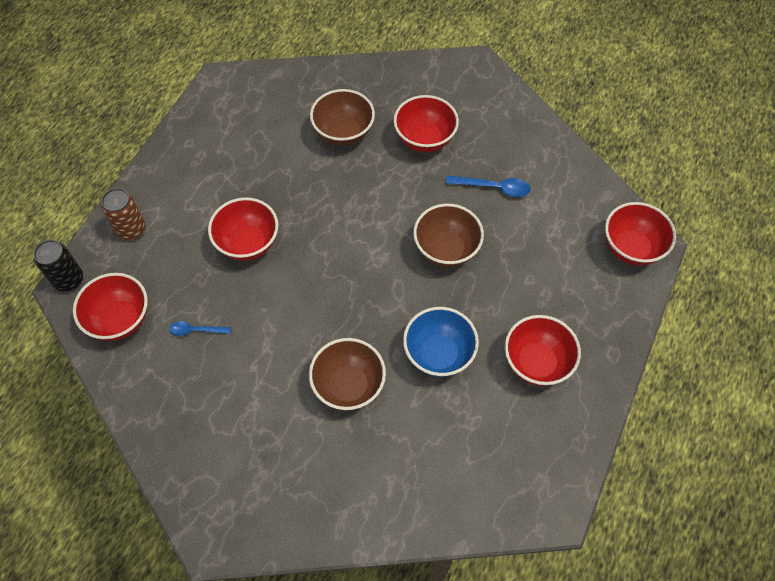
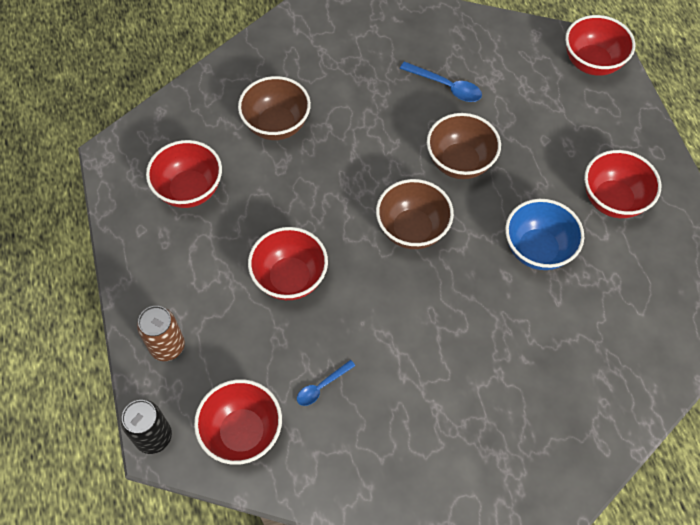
camera: 40 degrees left, 0 degrees up
brown bowl [309,338,386,410] -> brown bowl moved to [376,179,454,249]
red bowl [394,95,459,152] -> red bowl moved to [146,140,222,208]
blue spoon [445,175,531,197] -> blue spoon turned 60 degrees clockwise [400,62,482,102]

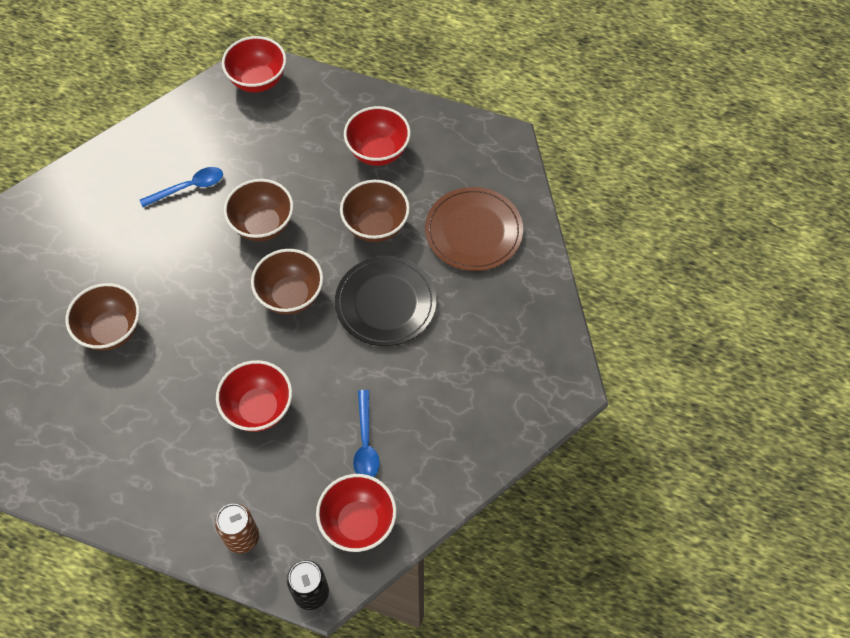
camera: 55 degrees left, 0 degrees up
red bowl [146,140,222,208] -> none
blue spoon [297,360,355,406] -> blue spoon [353,390,380,477], size x1.53
blue bowl [505,199,584,270] -> brown bowl [340,180,410,242]
none -> black plate [335,256,437,346]
none -> brown plate [425,187,523,271]

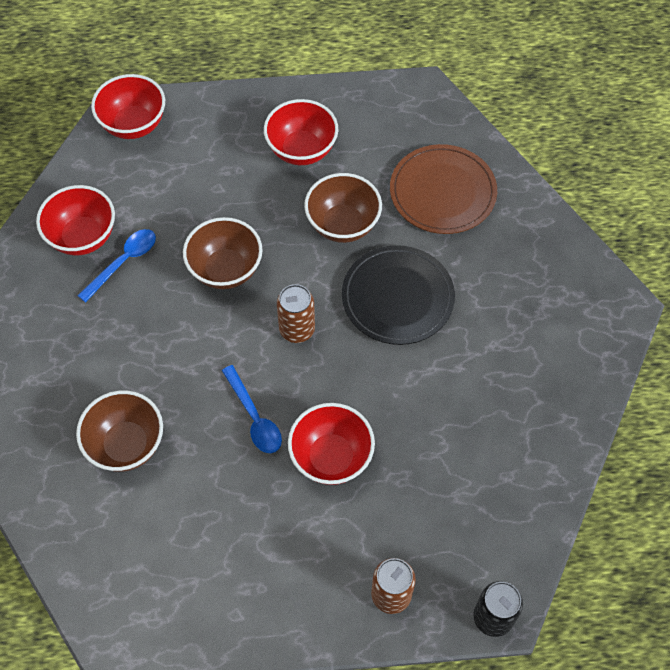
camera: 25 degrees left, 0 degrees up
brown bowl [251,249,323,315] -> brown can [277,284,315,343]
red bowl [316,474,397,552] -> red bowl moved to [36,185,115,255]
blue spoon [353,390,380,477] -> blue spoon moved to [222,365,282,453]

